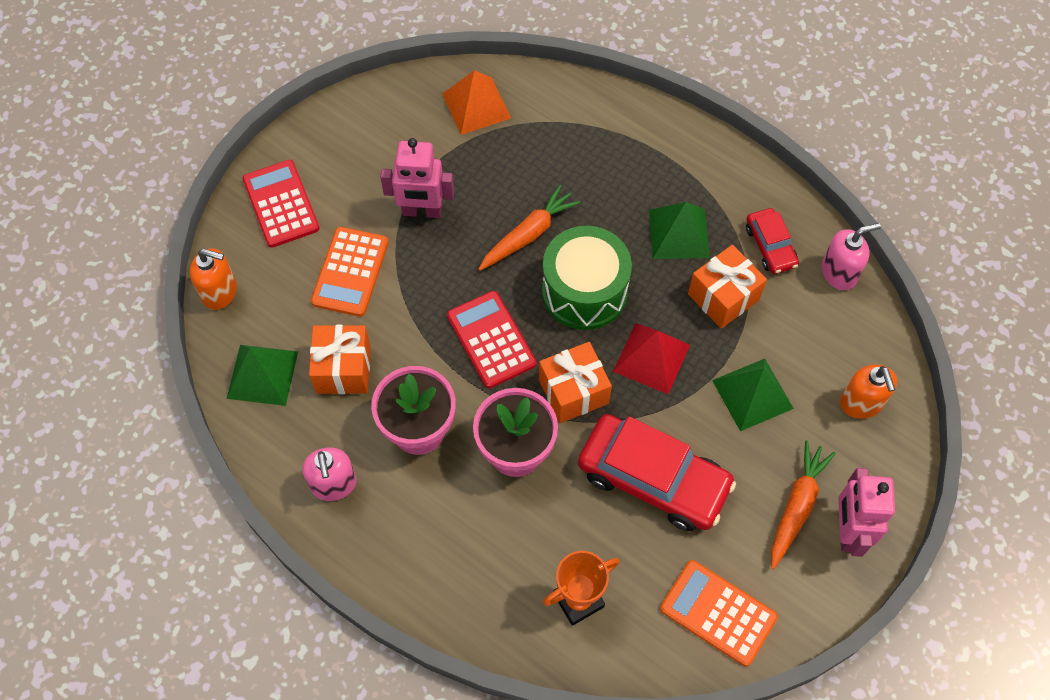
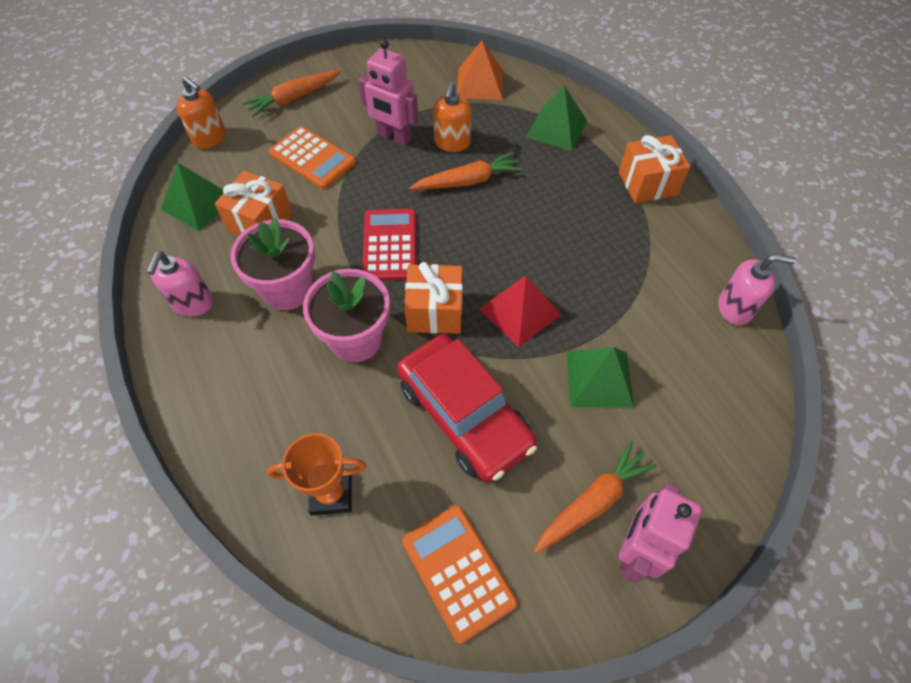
camera: 25 degrees right, 5 degrees down
red calculator [243,160,320,248] -> orange carrot [243,70,341,117]
orange calculator [311,227,389,317] -> orange calculator turned 90 degrees counterclockwise [269,126,356,189]
green drum [542,226,632,330] -> none
green pyramid [649,202,710,259] -> green pyramid moved to [526,85,587,151]
orange gift [688,245,767,329] -> orange gift moved to [619,135,690,203]
red car [746,208,799,274] -> none
orange soap dispenser [840,365,897,419] -> orange soap dispenser moved to [433,82,471,152]

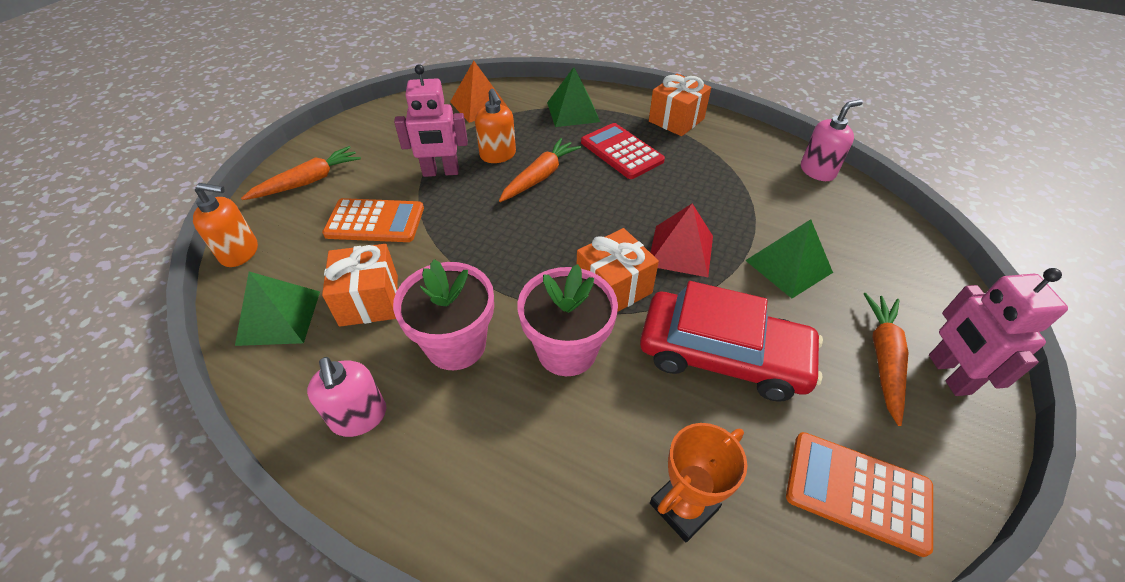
camera: 35 degrees left, 10 degrees down
orange carrot [243,70,341,117] -> orange carrot turned 150 degrees counterclockwise [241,146,361,200]
red calculator [362,209,417,281] -> red calculator moved to [581,123,665,179]

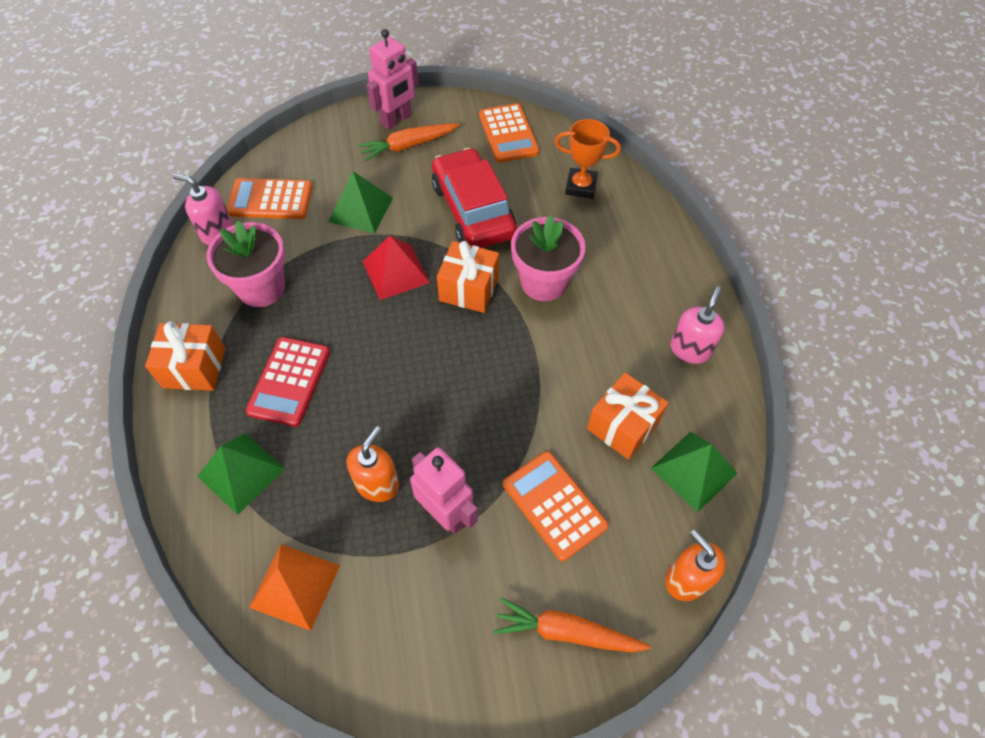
camera: 130 degrees left, 10 degrees up
pink flower pot [393,259,494,370] -> pink flower pot moved to [207,221,285,307]
orange carrot [499,138,581,202] -> none
none -> orange calculator [226,178,313,219]

